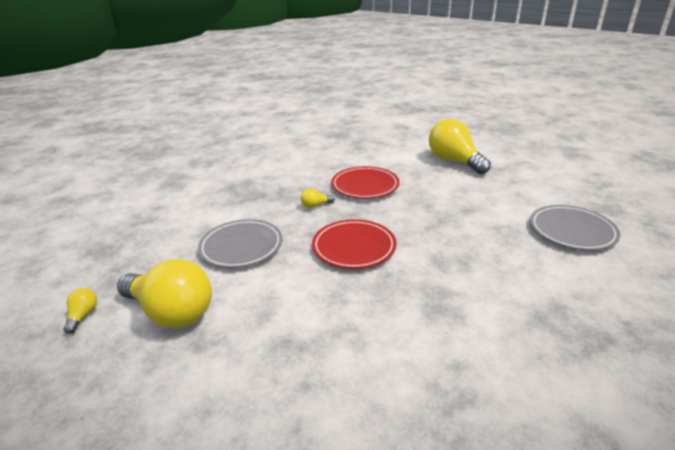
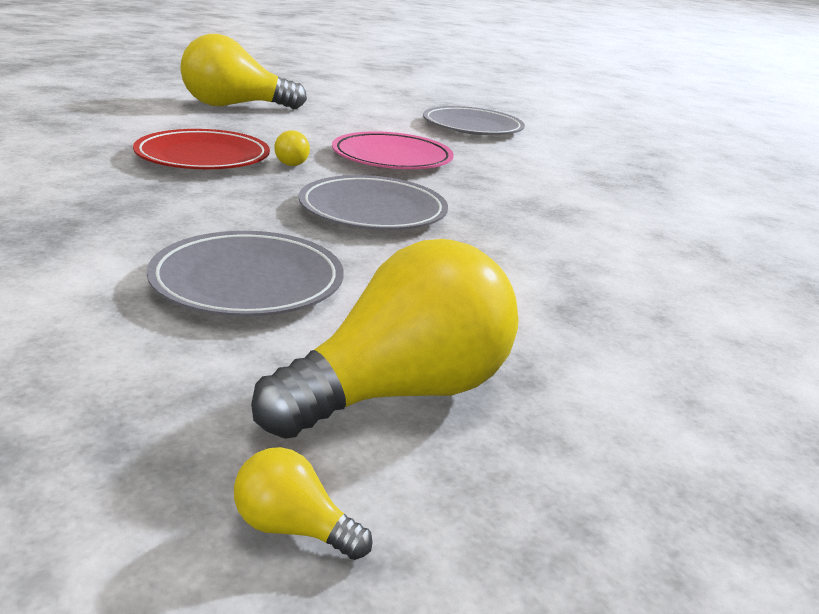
camera: 70 degrees left, 5 degrees down
yellow light bulb [301,188,335,208] -> yellow light bulb moved to [274,130,310,166]
red plate [312,219,396,269] -> grey plate [299,175,448,230]
none -> pink plate [332,131,454,169]

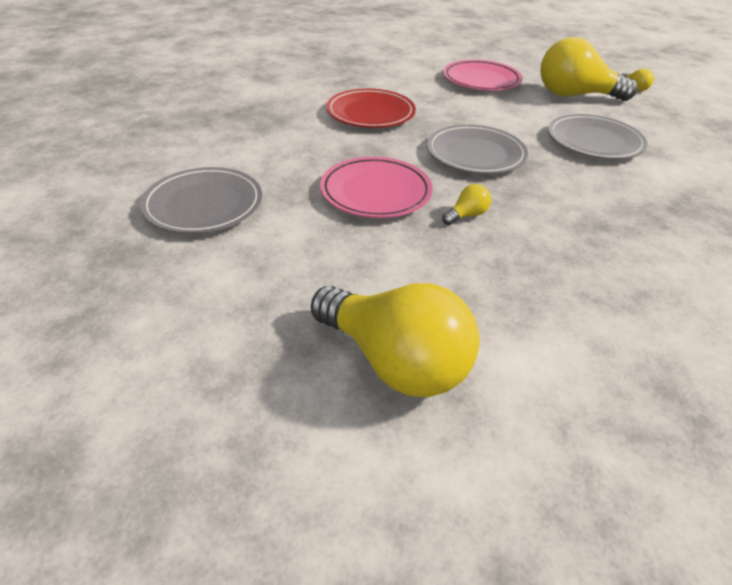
camera: 130 degrees left, 15 degrees up
red plate [133,129,270,169] -> red plate moved to [326,88,416,128]
none -> pink plate [443,60,523,91]

